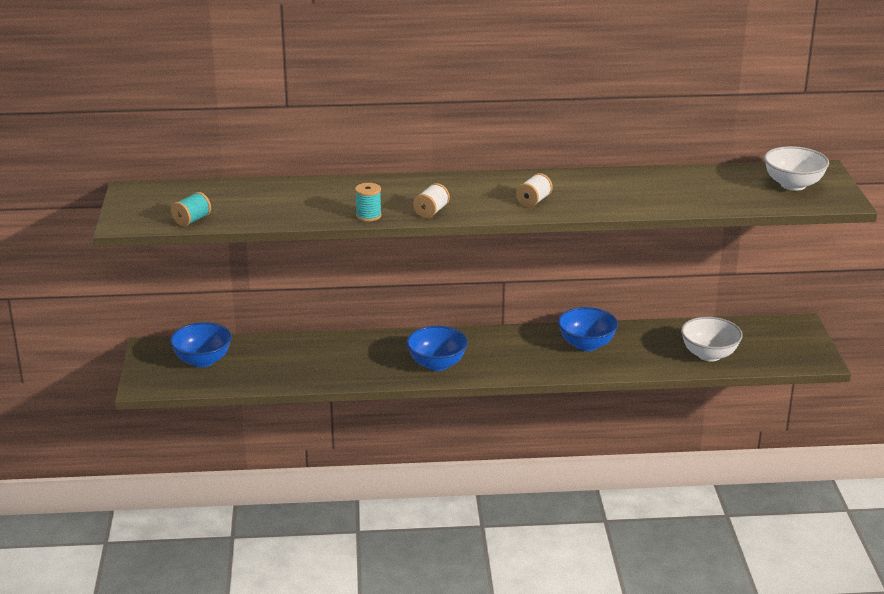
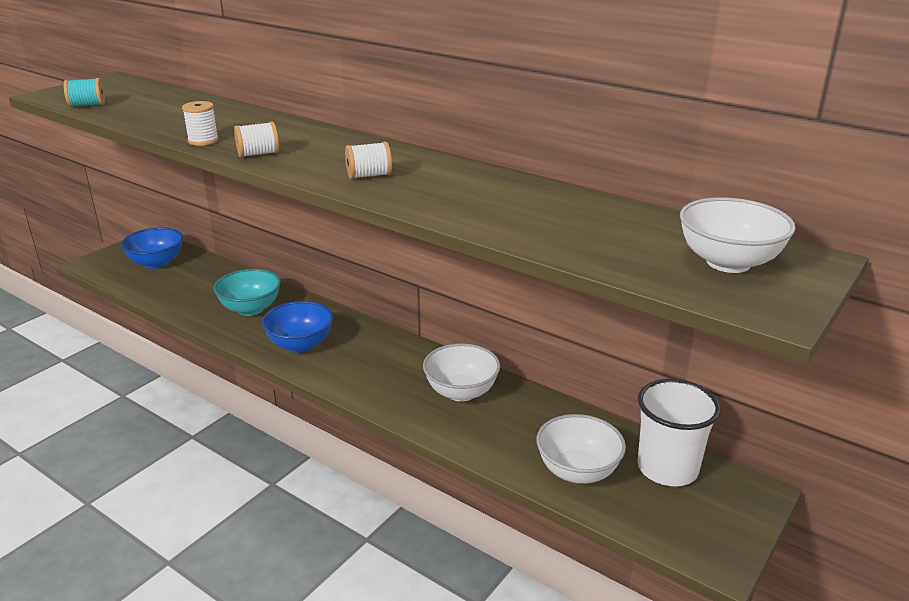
camera: 40 degrees right, 0 degrees up
turquoise spool [355,183,382,222] -> white spool [182,101,219,146]
blue bowl [558,307,618,351] -> white bowl [423,343,500,402]
none -> turquoise bowl [213,269,281,316]
none -> white cup [637,379,721,486]

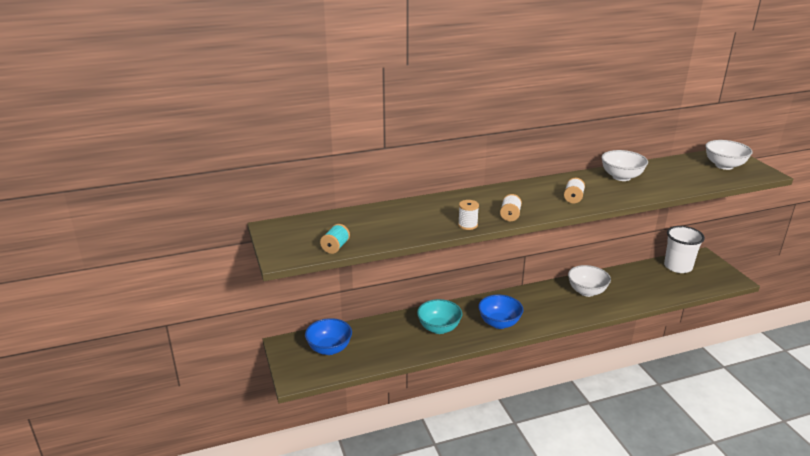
camera: 55 degrees left, 0 degrees up
white bowl [536,414,626,484] -> white bowl moved to [601,150,648,181]

